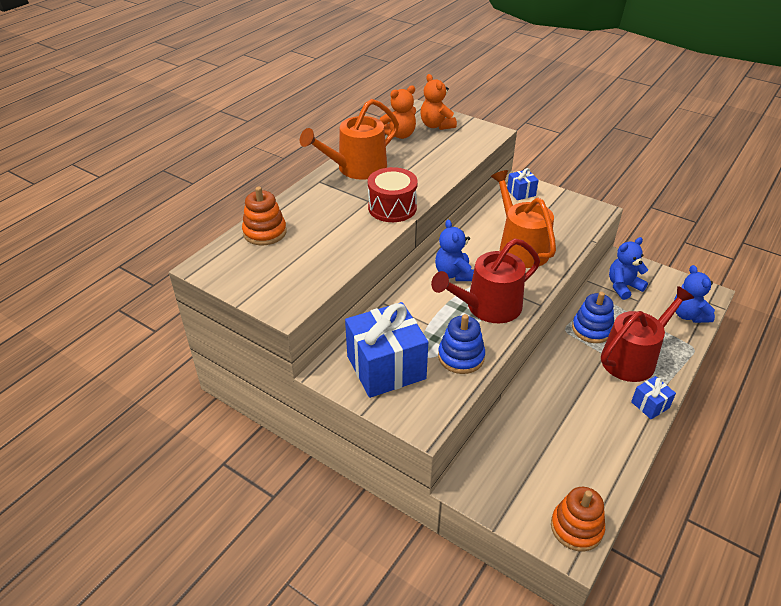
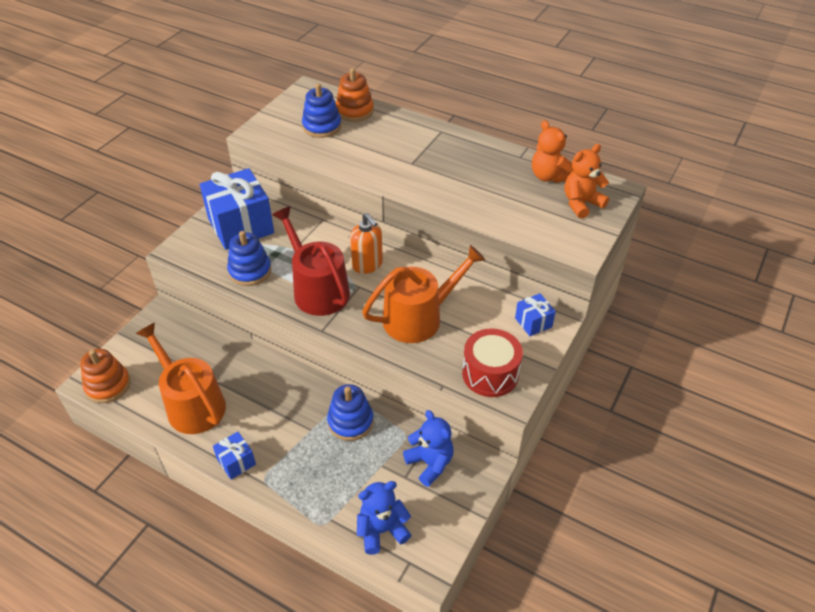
camera: 85 degrees right, 5 degrees up
orange watering can [300,99,399,180] -> orange watering can moved to [136,323,226,434]
red drum [368,167,418,222] -> red drum moved to [462,329,523,397]
blue teddy bear [435,219,474,281] -> orange soap dispenser [350,213,383,274]
red watering can [601,286,694,382] -> none
none -> blue stacking toy [302,83,341,138]

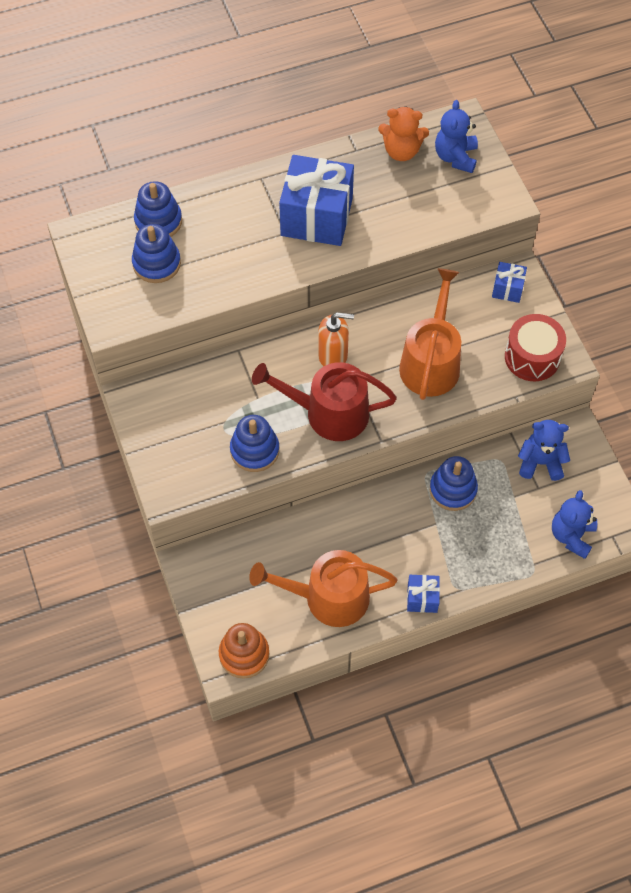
camera: 50 degrees left, 15 degrees up
blue gift [200,168,274,250] -> blue gift moved to [279,155,354,246]
orange stacking toy [336,68,374,122] -> blue stacking toy [134,181,182,237]
orange teddy bear [564,144,609,219] -> blue teddy bear [435,100,478,173]

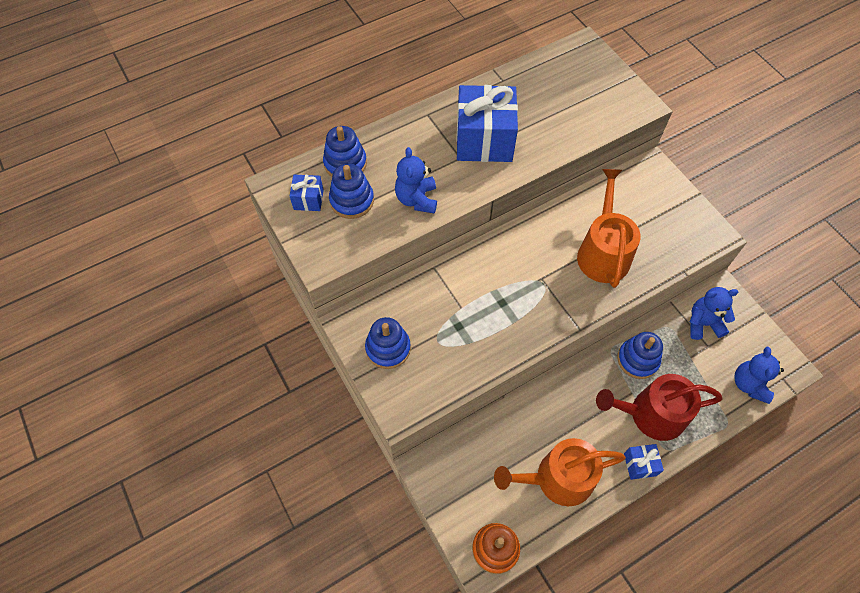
camera: 10 degrees left, 0 degrees up
blue stacking toy [230,415,279,472] -> blue stacking toy moved to [365,317,411,369]
red watering can [252,362,397,441] -> red watering can moved to [596,374,723,441]
orange soap dispenser [318,312,354,366] -> none
orange teddy bear [378,106,429,161] -> none
blue teddy bear [435,100,478,173] -> blue teddy bear moved to [395,147,437,214]
blue gift [492,262,527,303] -> blue gift moved to [290,175,324,211]
red drum [505,314,566,381] -> none

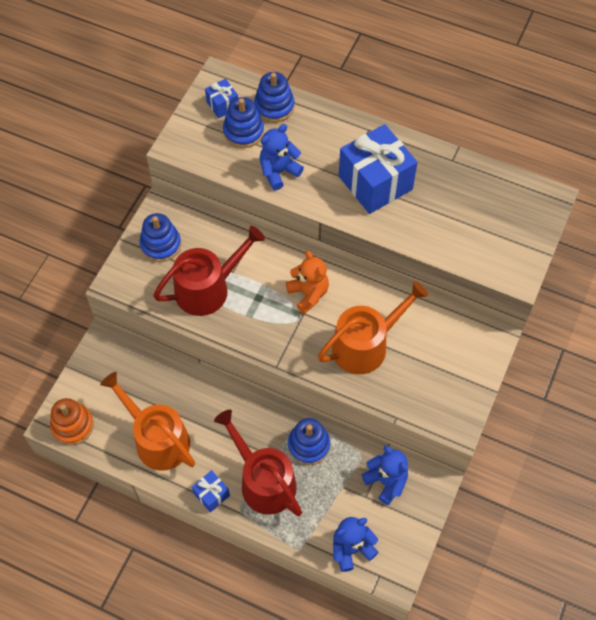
camera: 55 degrees right, 0 degrees up
none -> red watering can [153,226,265,316]
none -> orange teddy bear [286,251,329,314]

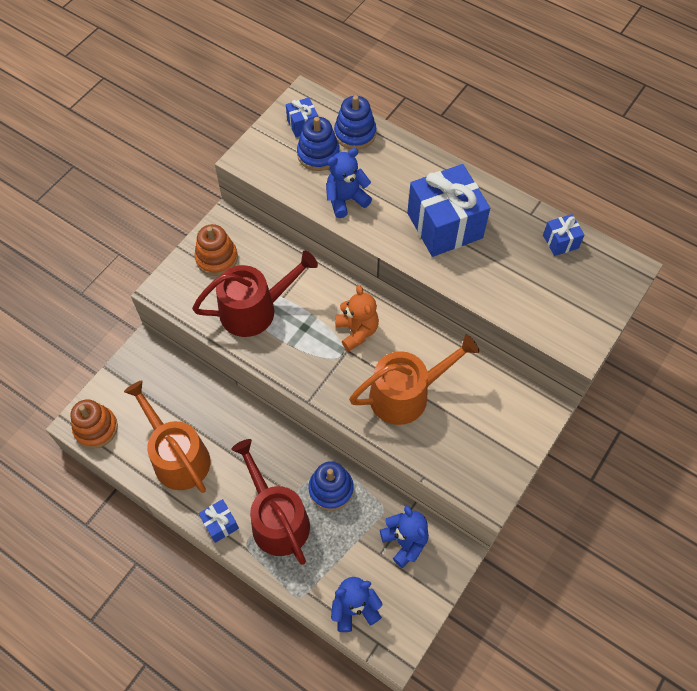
camera: 10 degrees right, 0 degrees up
blue stacking toy [140,213,181,262] -> orange stacking toy [195,224,238,276]
none -> blue gift [543,214,584,256]

